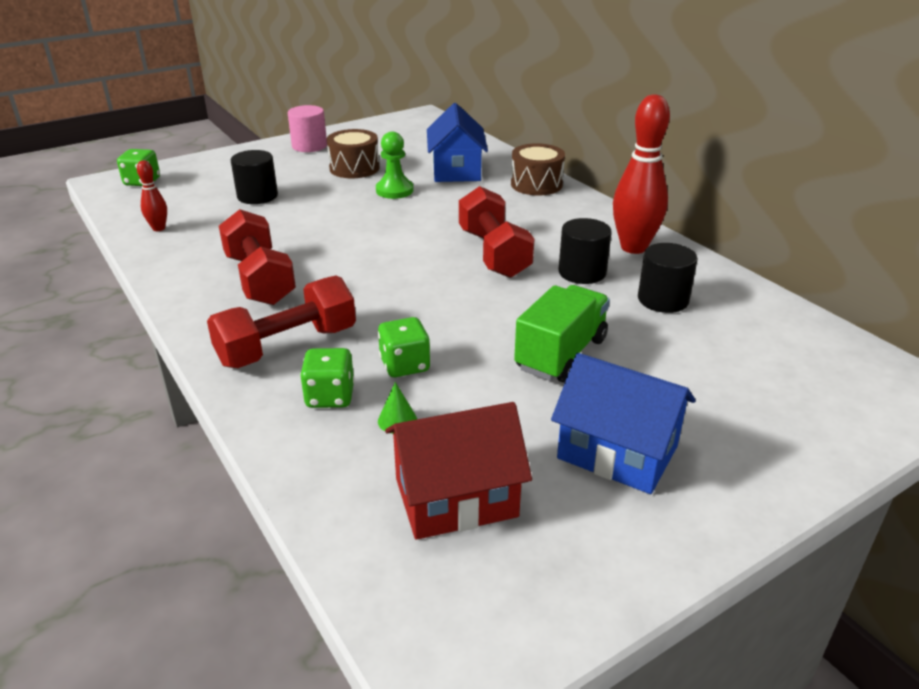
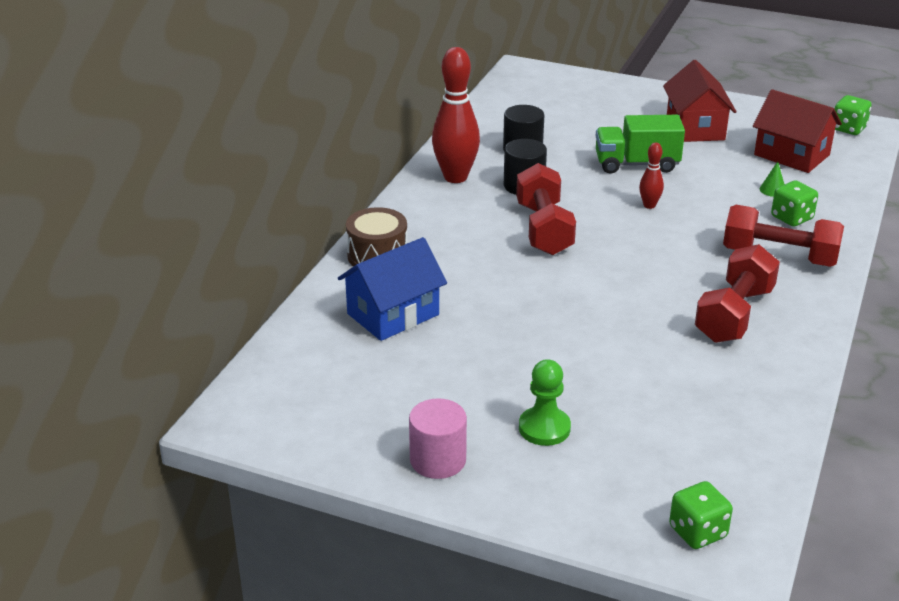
camera: 125 degrees left, 0 degrees up
red bowling pin [137,160,167,231] -> red bowling pin moved to [639,143,664,209]
black cylinder [231,150,278,204] -> none
brown drum [327,129,379,178] -> none
green pawn [376,132,413,199] -> green pawn moved to [519,359,571,446]
green dice [378,317,431,377] -> green dice moved to [834,95,871,135]
red dumbbell [459,186,535,278] -> red dumbbell turned 45 degrees counterclockwise [516,163,576,255]
blue house [551,353,696,494] -> red house [663,60,737,142]

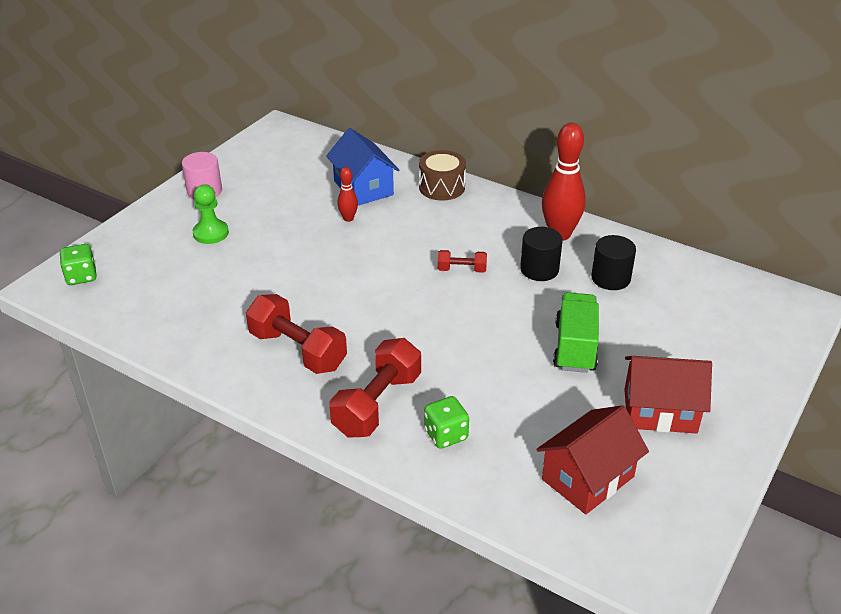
camera: 100 degrees right, 5 degrees up
red dumbbell [516,163,576,255] -> red dumbbell [438,250,487,273], size x0.51
red bowling pin [639,143,664,209] -> red bowling pin moved to [338,167,358,222]
green cone [760,162,785,197] -> none
green dice [834,95,871,135] -> none

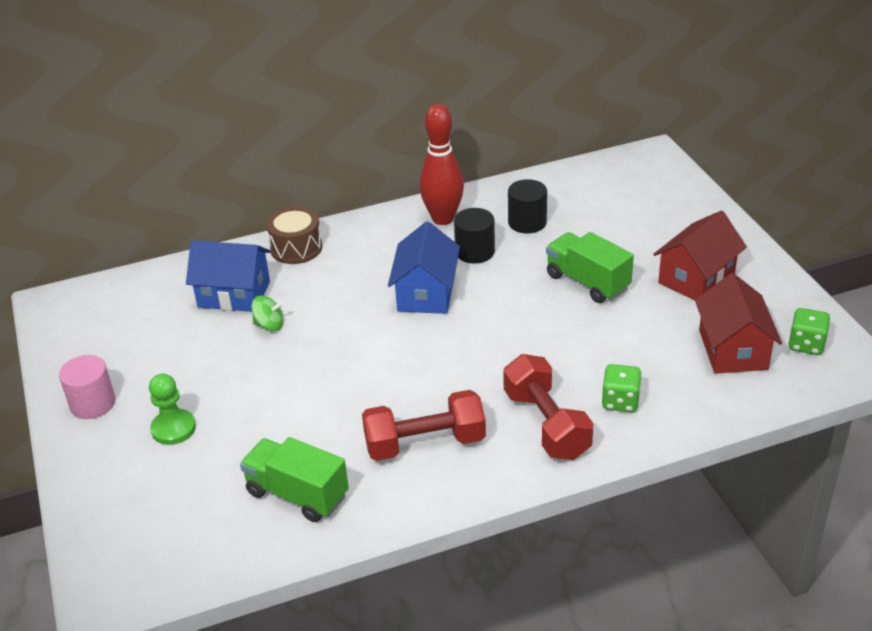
camera: 50 degrees left, 0 degrees up
green dice [59,244,97,285] -> green dice moved to [789,308,830,355]
red bowling pin [338,167,358,222] -> green spinning top [251,296,284,331]
red dumbbell [438,250,487,273] -> blue house [388,221,460,314]
none -> green truck [240,437,349,522]

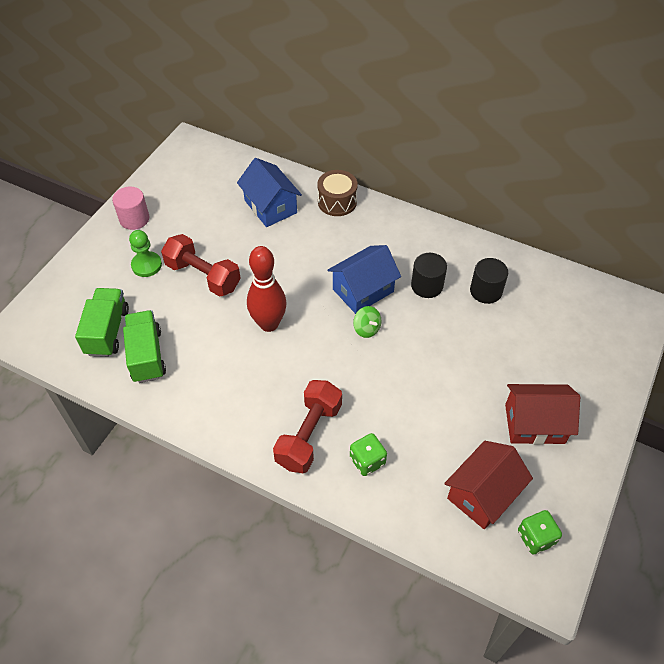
camera: 45 degrees right, 15 degrees up
green spinning top [251,296,284,331] -> green spinning top moved to [353,306,381,338]
red dumbbell [362,390,486,461] -> red dumbbell moved to [161,234,241,297]
red bowling pin [419,104,464,225] -> red bowling pin moved to [247,246,287,332]
green truck [546,232,634,303] -> green truck moved to [75,288,129,357]

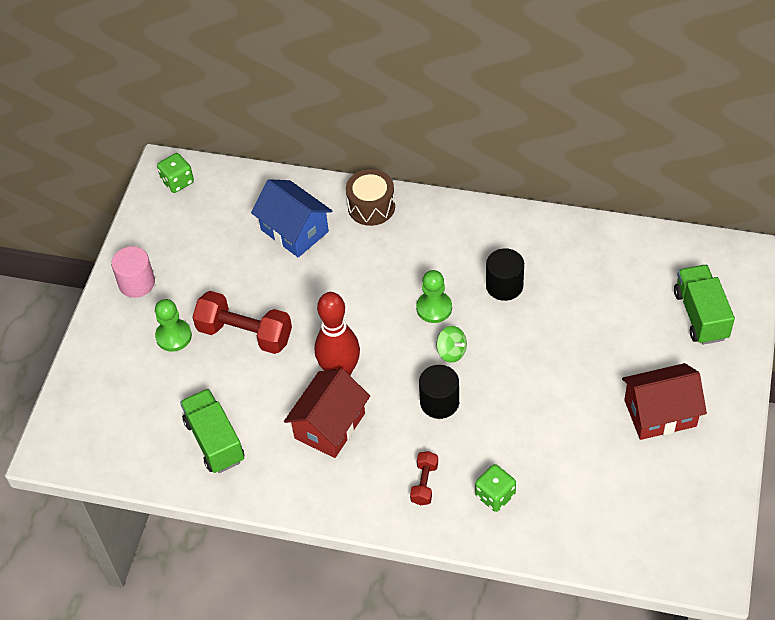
camera: 10 degrees left, 0 degrees up
green truck [75,288,129,357] -> green truck moved to [674,265,735,345]
red dumbbell [273,380,342,473] -> red dumbbell [410,451,438,505], size x0.51
blue house [327,245,401,314] -> green pawn [416,270,452,323]
red house [444,441,533,529] -> red house moved to [284,368,370,458]
black cylinder [470,258,508,304] -> black cylinder moved to [419,365,459,419]
green dice [518,510,562,554] -> green dice moved to [157,153,194,193]

